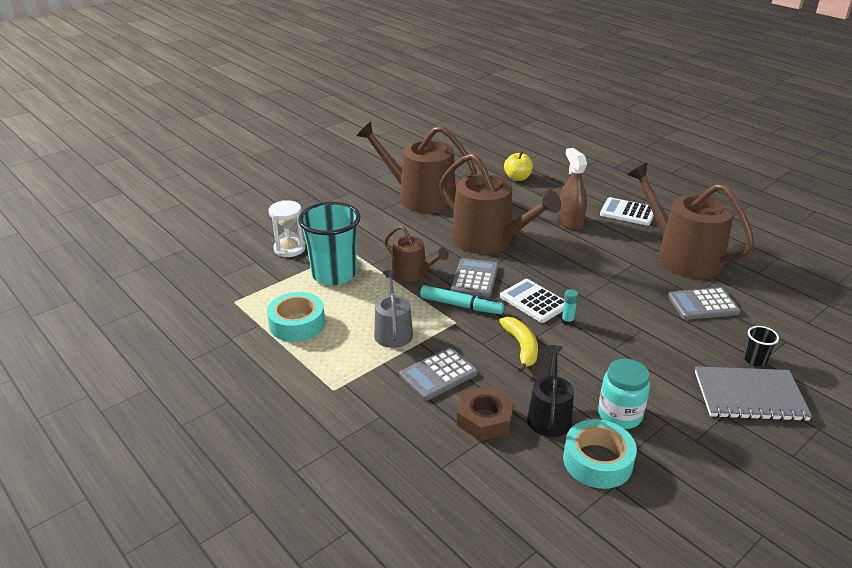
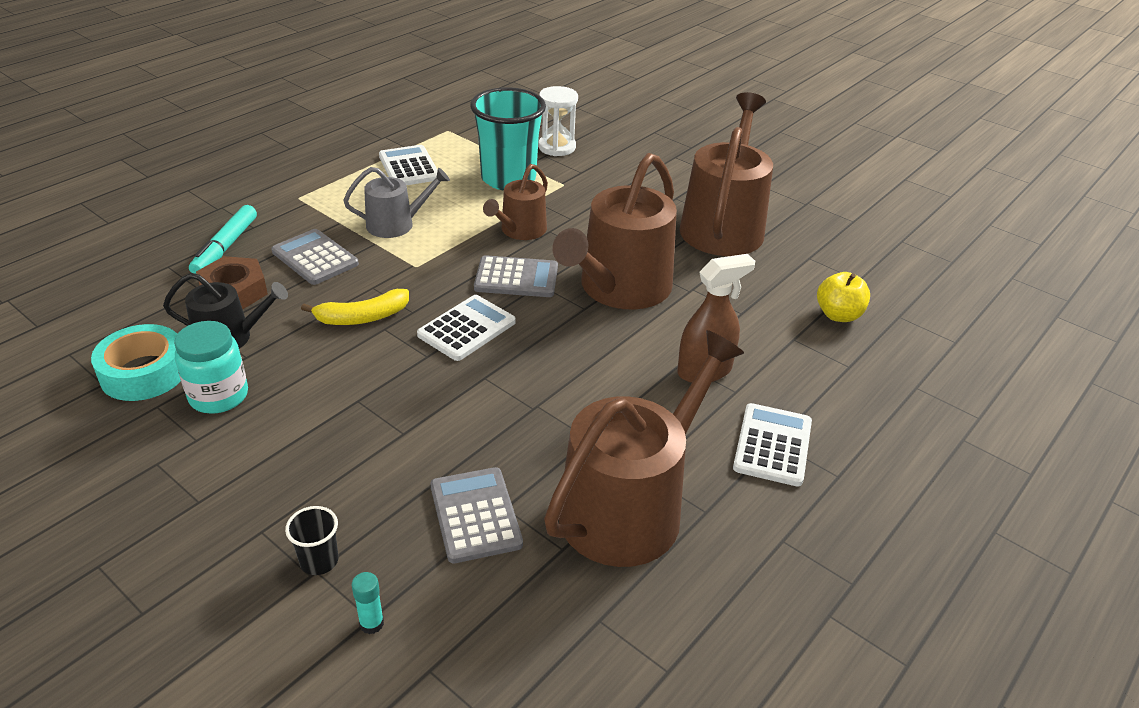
camera: 80 degrees right, 5 degrees up
turquoise tape [267,292,325,342] -> white calculator [379,145,438,185]
turquoise marker [420,285,504,314] -> turquoise marker moved to [189,205,257,274]
turquoise glue stick [562,289,578,326] -> turquoise glue stick moved to [352,572,384,634]
grey notebook [695,366,812,421] -> none

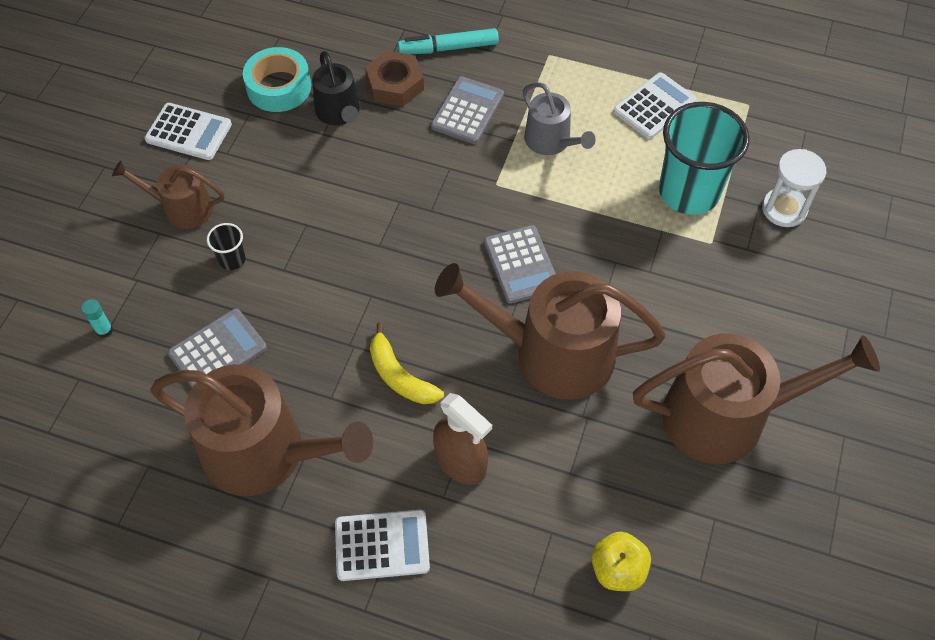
camera: 70 degrees right, 20 degrees up
turquoise jar [174,321,248,414] -> none
black cup [285,506,338,575] -> black cup moved to [207,223,246,270]
yellow banana [301,289,409,325] -> yellow banana moved to [370,322,444,404]
white calculator [417,295,516,361] -> white calculator moved to [144,103,232,160]
brown watering can [483,164,548,240] -> brown watering can moved to [112,161,224,229]

